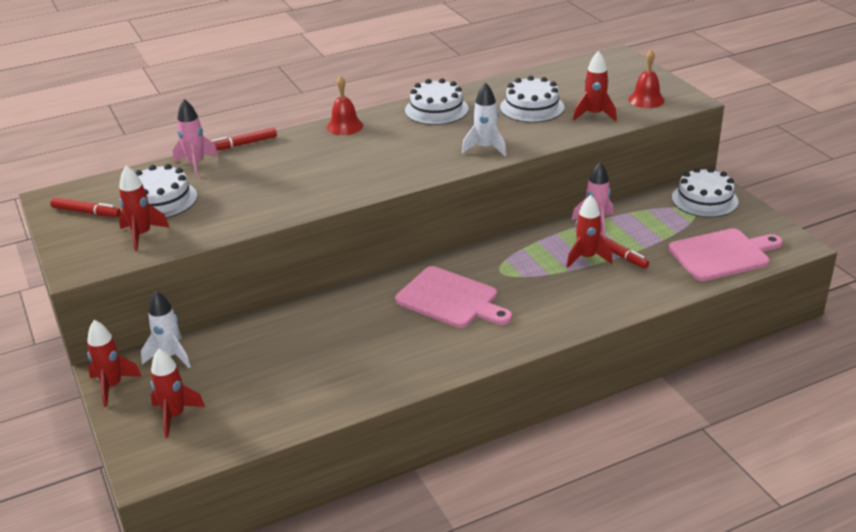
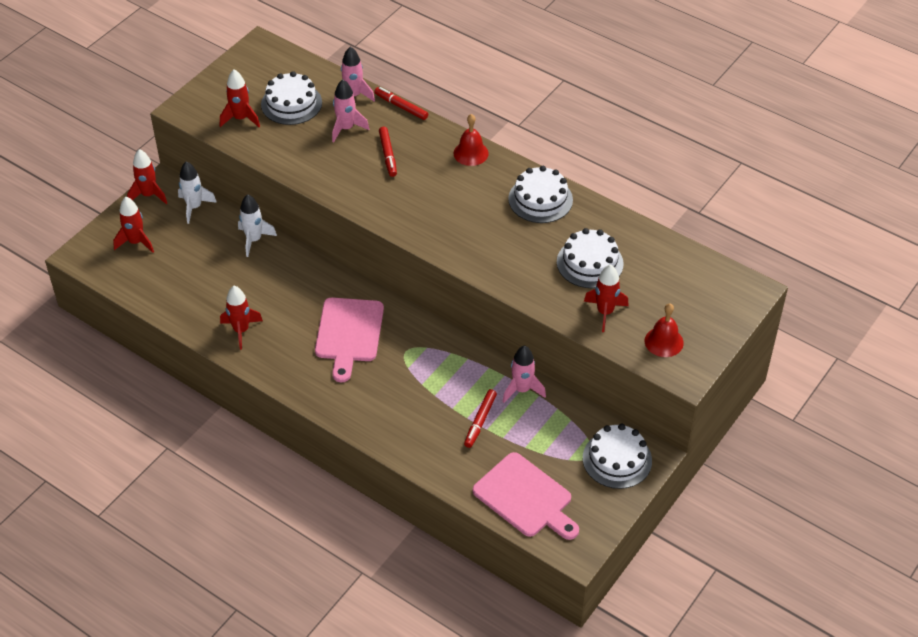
camera: 60 degrees right, 15 degrees up
red marker [50,197,121,217] -> red marker moved to [379,127,397,177]
white rocket [462,82,506,156] -> white rocket moved to [238,194,277,257]
red rocket [567,195,612,268] -> red rocket moved to [220,286,263,350]
none -> pink rocket [332,79,369,142]

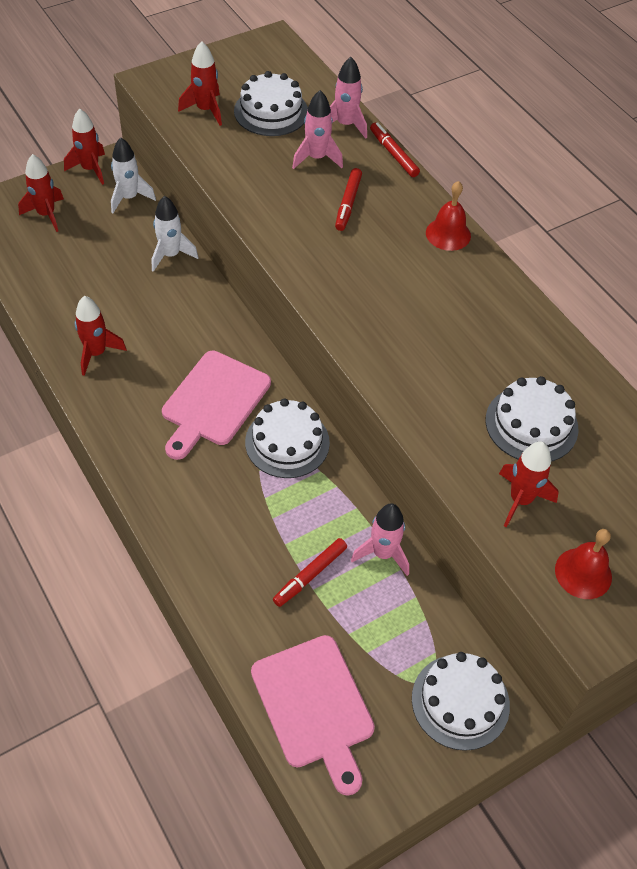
camera: 20 degrees right, 5 degrees up
white cake [508,166,573,223] -> white cake moved to [245,398,330,478]

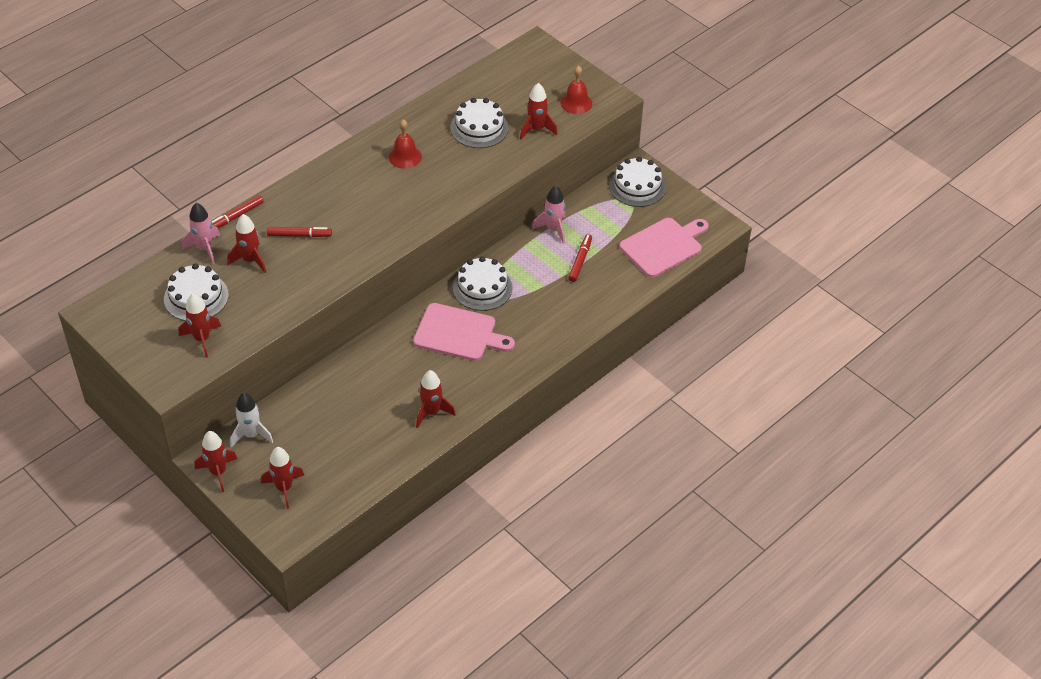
camera: 100 degrees left, 5 degrees down
white rocket [152,196,199,272] -> none
red marker [273,538,347,607] -> red marker turned 105 degrees counterclockwise [568,234,592,282]
pink rocket [292,90,343,169] -> red rocket [227,214,266,273]
red bell [426,181,471,251] -> red bell moved to [389,119,422,169]

